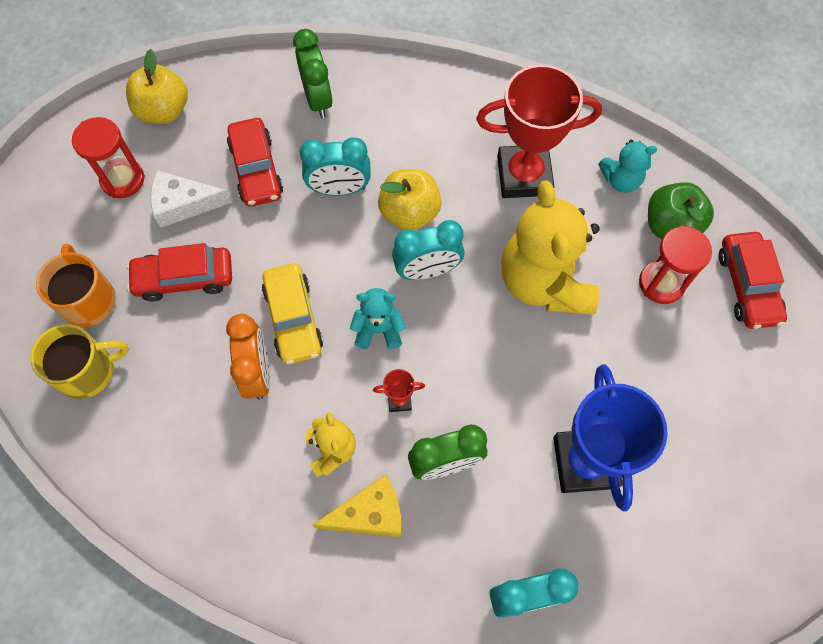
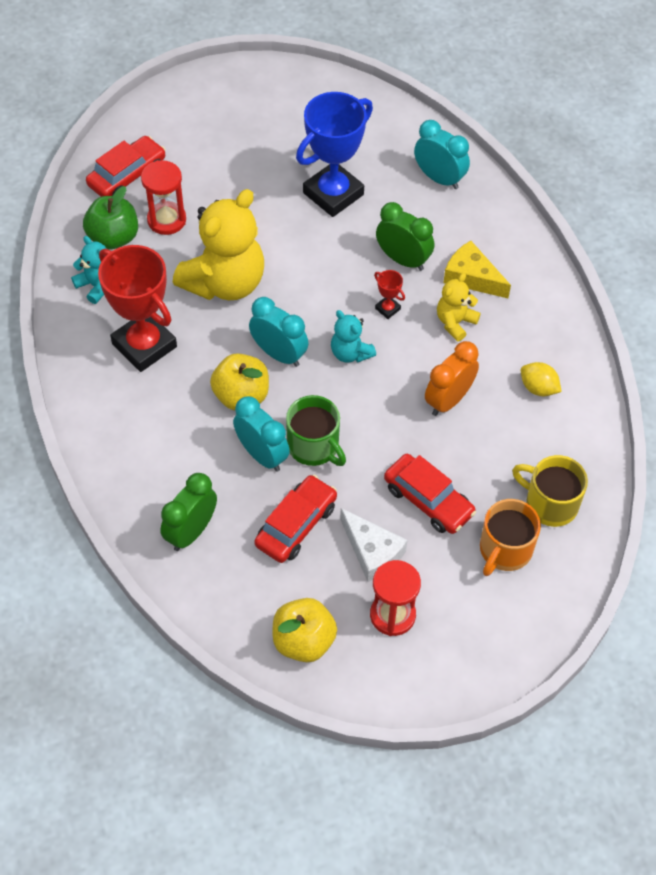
camera: 130 degrees left, 10 degrees down
yellow car [262,263,323,364] -> none
none -> green mug [286,395,346,466]
none -> yellow lemon [521,362,562,396]

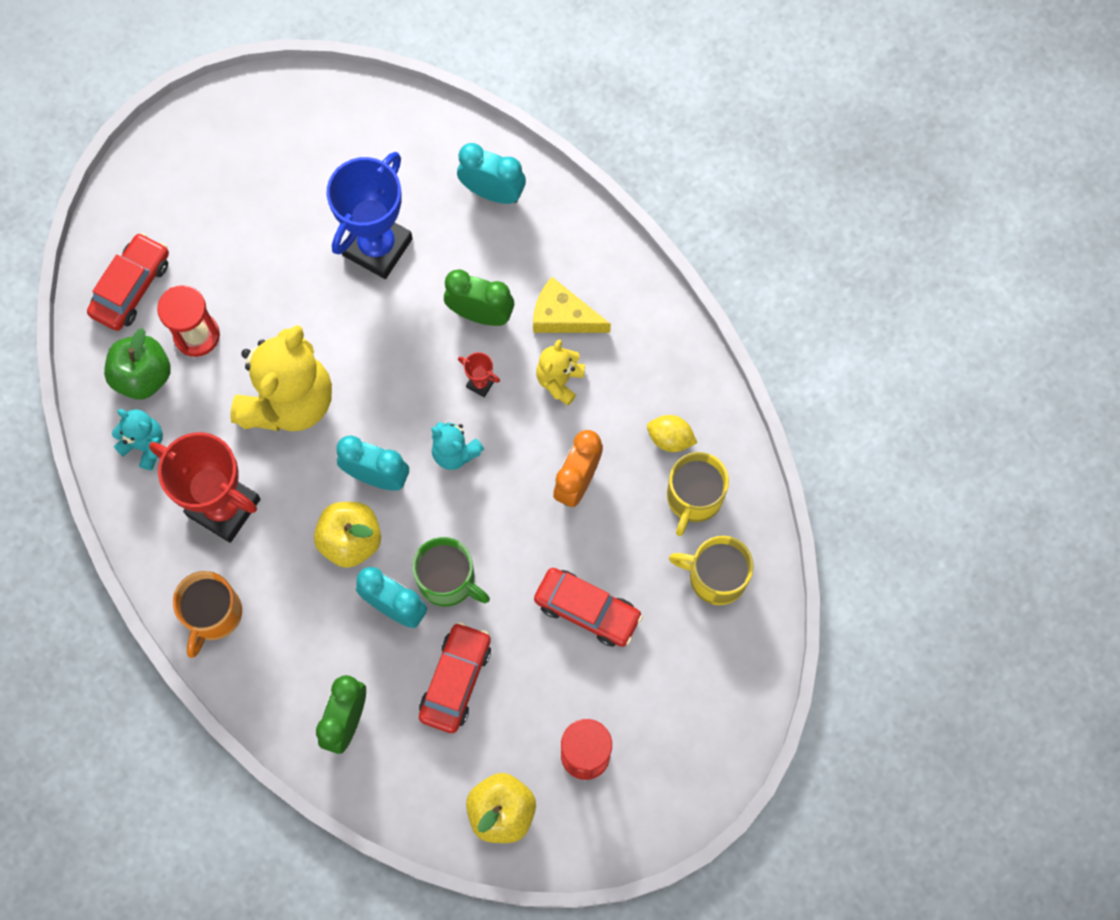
camera: 15 degrees left, 15 degrees up
white cheese [340,508,407,582] -> none
orange mug [480,499,541,576] -> orange mug moved to [173,571,242,658]
none -> yellow mug [667,452,729,536]

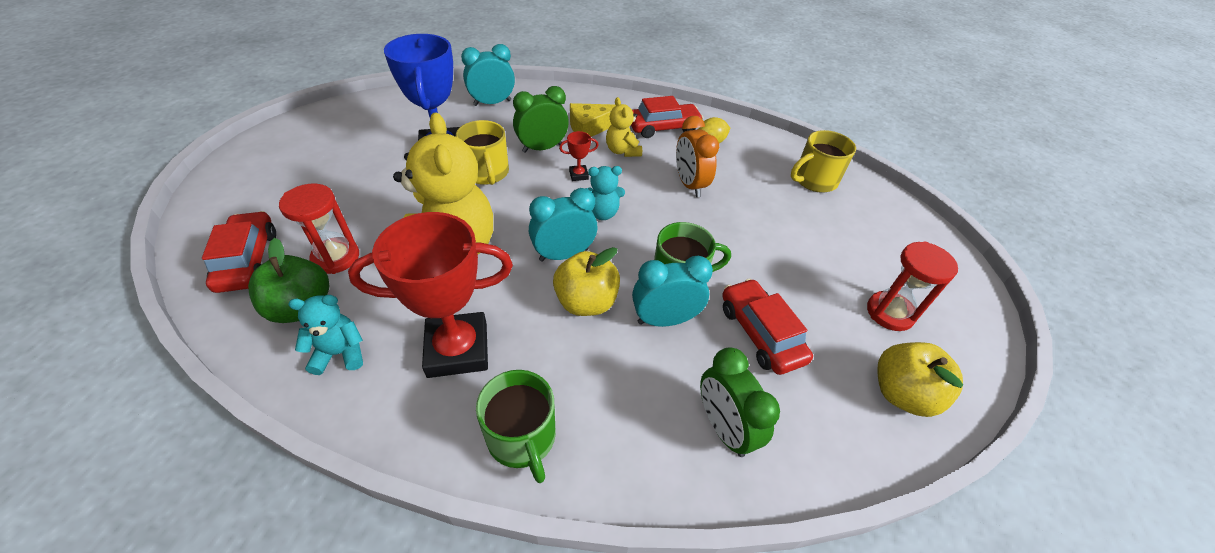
camera: 45 degrees left, 25 degrees down
orange mug [173,571,242,658] -> green mug [476,370,556,483]
red car [534,568,643,647] -> red car moved to [631,96,703,138]
yellow mug [667,452,729,536] -> yellow mug moved to [456,120,509,185]

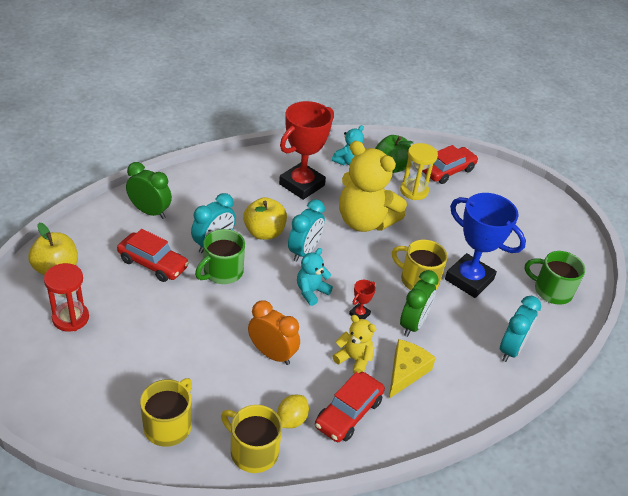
camera: 140 degrees right, 5 degrees down
red car [202,211,276,293] -> red car turned 75 degrees counterclockwise [422,145,478,184]
red hourglass [279,184,359,274] -> yellow hourglass [400,143,438,200]
green mug [476,370,556,483] -> green mug moved to [525,251,586,305]
none -> yellow mug [221,405,282,473]

